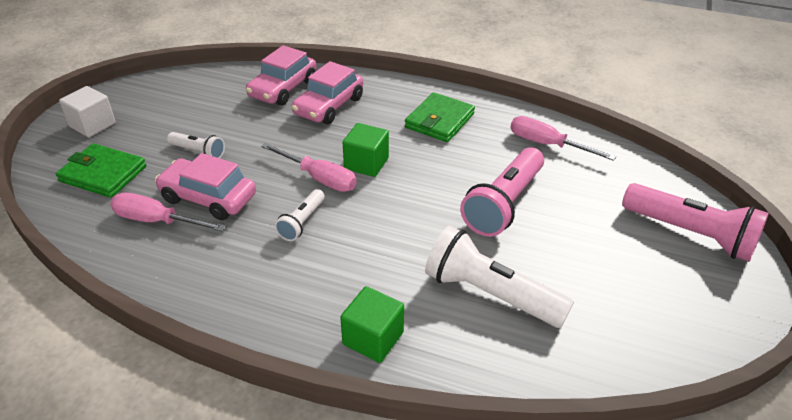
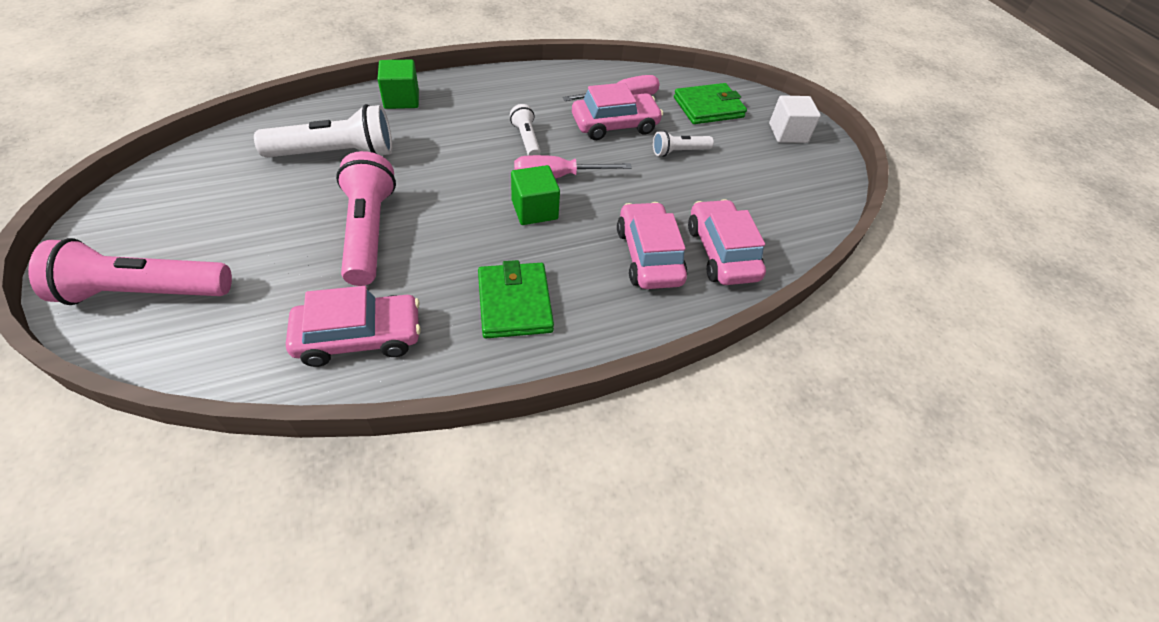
camera: 135 degrees right, 10 degrees up
pink screwdriver [510,116,616,161] -> pink car [286,286,421,367]

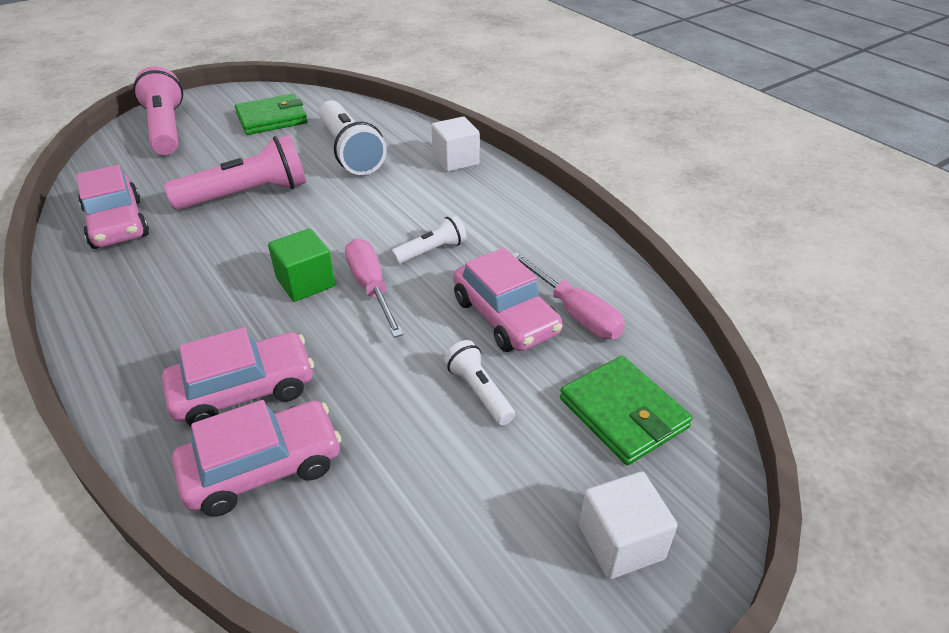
camera: 80 degrees right, 10 degrees down
green cube [378,60,419,109] -> white cube [431,117,480,172]
green wallet [478,260,554,338] -> green wallet moved to [235,94,308,135]

